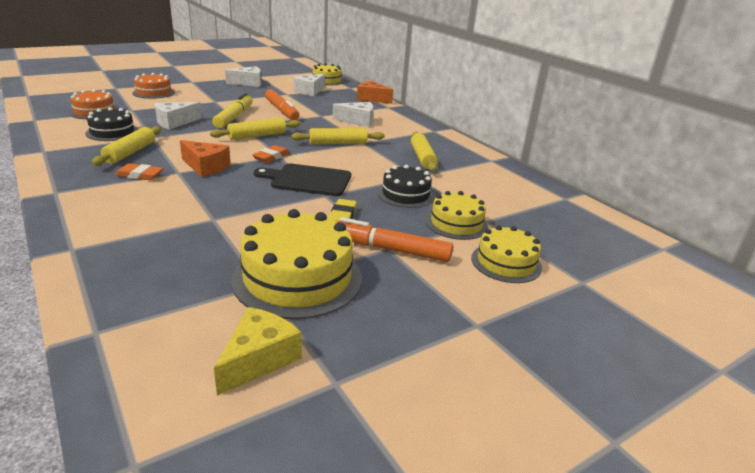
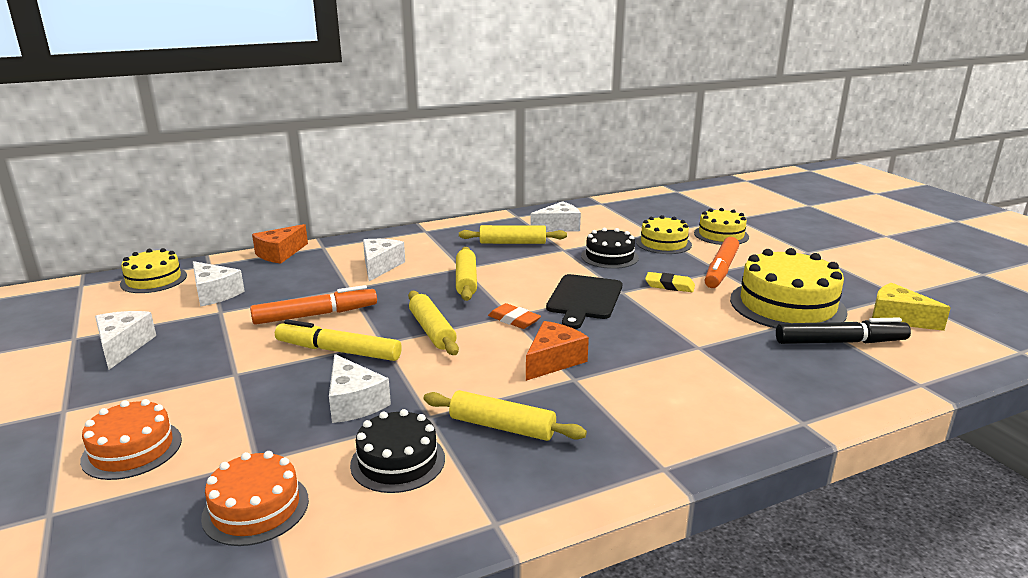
camera: 80 degrees left, 5 degrees down
orange eraser [115,163,163,180] -> none
none -> white cheese [530,201,581,232]
none -> black marker [776,318,911,344]

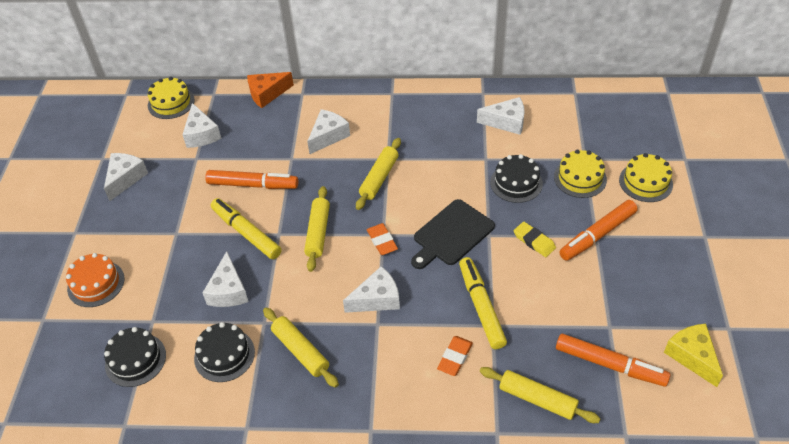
camera: 30 degrees right, 25 degrees up
orange cake [201,451,309,546] -> black cake [104,327,166,387]
yellow rolling pin [459,225,567,244] -> yellow rolling pin moved to [480,367,601,423]
orange cheese [526,321,589,381] -> white cheese [343,266,400,313]
yellow cake [730,248,848,329] -> none
black marker [776,318,911,344] -> orange marker [556,334,671,387]
none -> orange eraser [437,336,473,376]
none -> yellow marker [459,257,507,349]

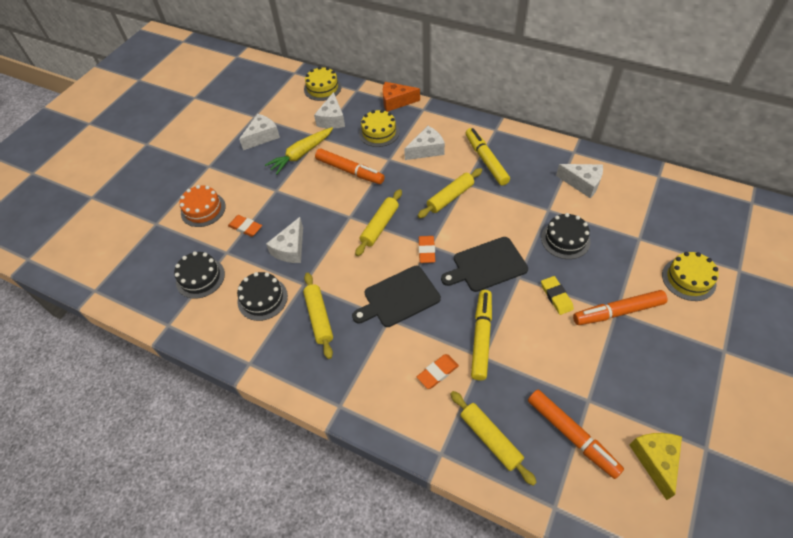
camera: 25 degrees right, 5 degrees up
yellow marker [211,198,281,259] -> yellow marker moved to [466,128,510,186]
white cheese [343,266,400,313] -> black cutting board [352,266,441,327]
yellow cake [554,150,607,198] -> yellow cake moved to [359,109,399,147]
none -> orange eraser [228,215,262,237]
none -> yellow carrot [265,127,333,175]

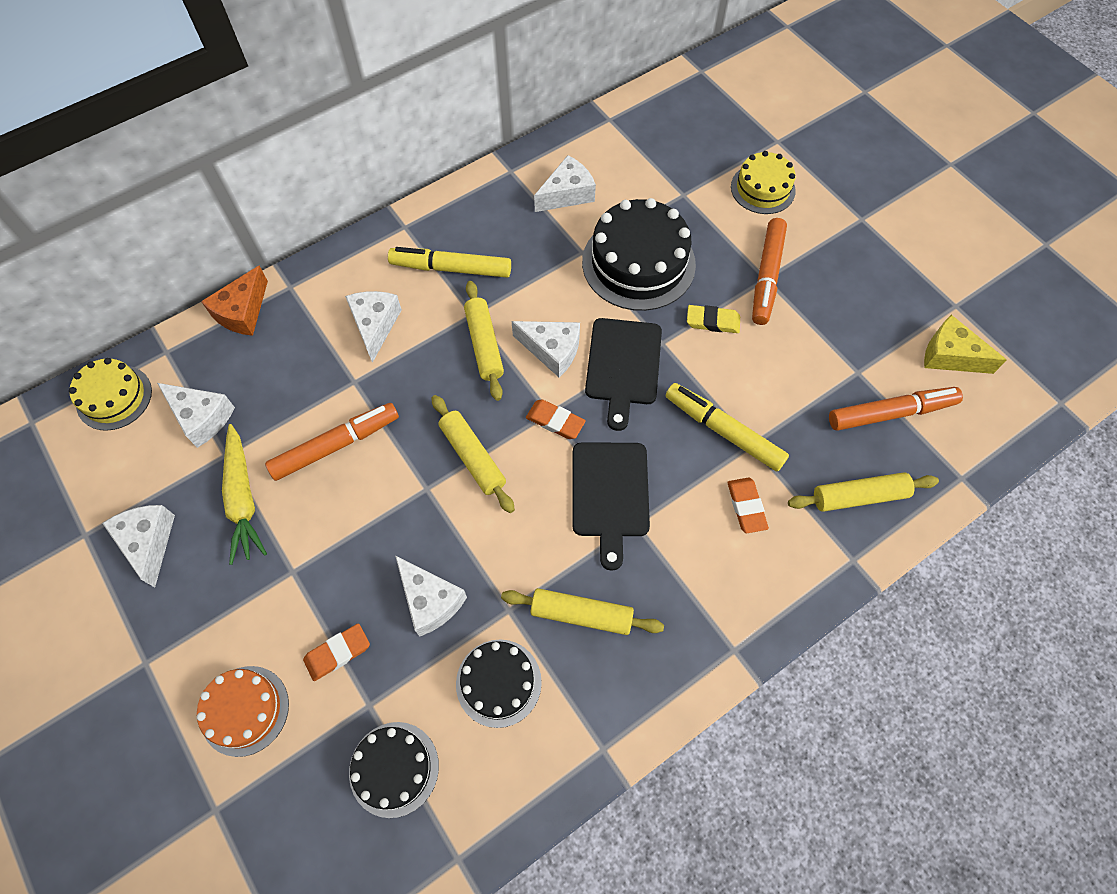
camera: 65 degrees left, 10 degrees up
yellow cake [359,109,399,147] -> none
black cake [541,213,590,259] -> black cake [582,198,696,311], size x1.68
none -> white cheese [511,321,580,377]

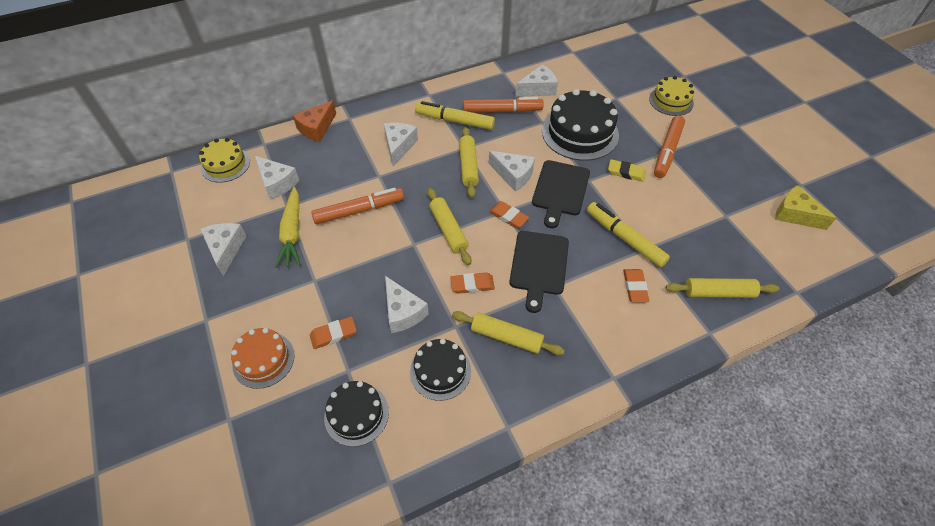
camera: 10 degrees right, 10 degrees down
orange marker [829,387,963,431] -> orange marker moved to [463,97,544,113]
none -> orange eraser [450,272,495,294]

